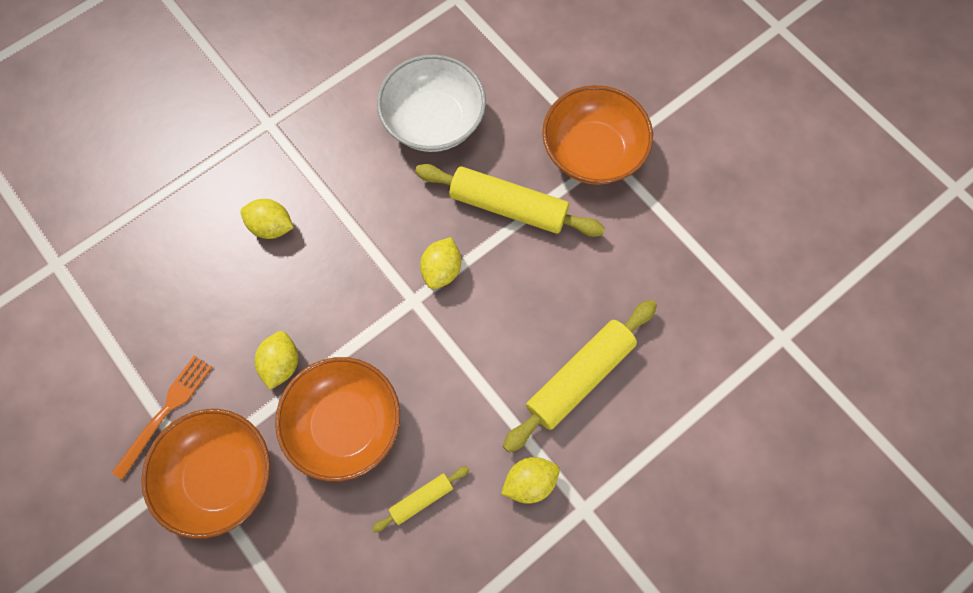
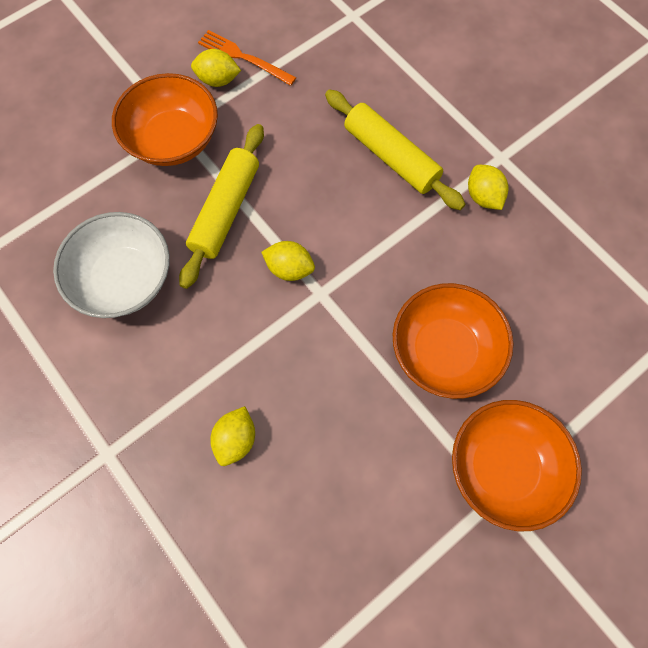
camera: 90 degrees left, 0 degrees up
orange fork [112,355,212,480] -> orange fork moved to [198,30,296,86]
yellow lemon [255,331,298,390] -> yellow lemon moved to [191,49,241,87]
yellow rolling pin [372,466,469,532] -> none

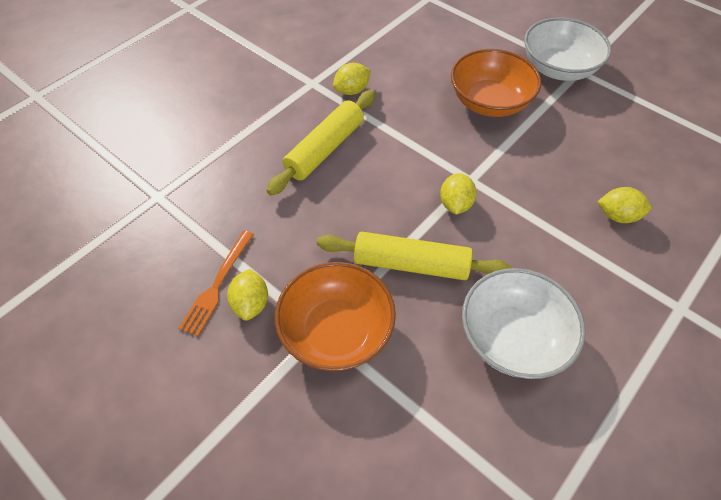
camera: 100 degrees left, 15 degrees down
orange bowl [452,400,582,531] -> white bowl [524,18,611,81]

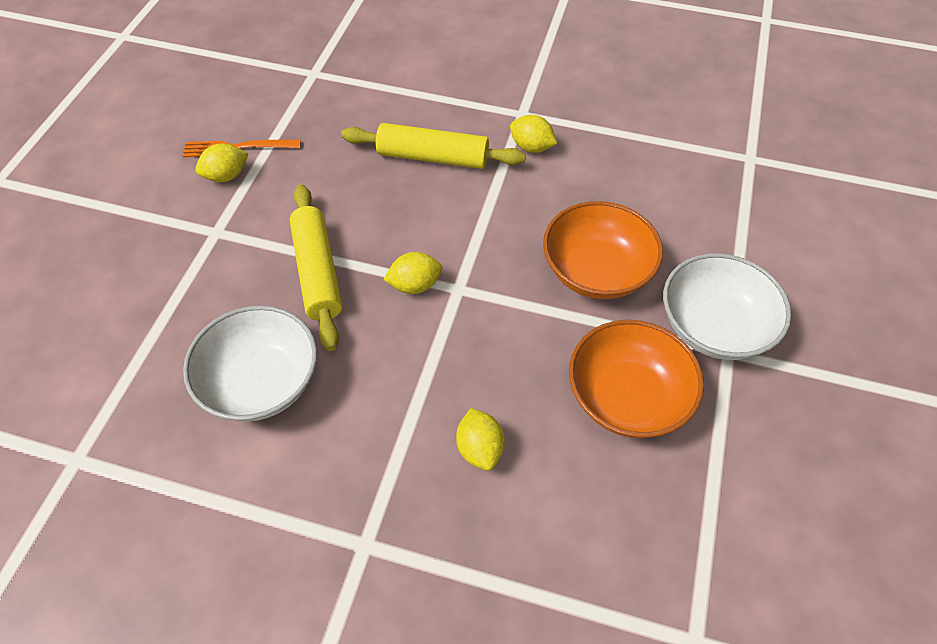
camera: 65 degrees right, 0 degrees up
orange bowl [275,262,396,371] -> orange bowl moved to [569,320,704,438]

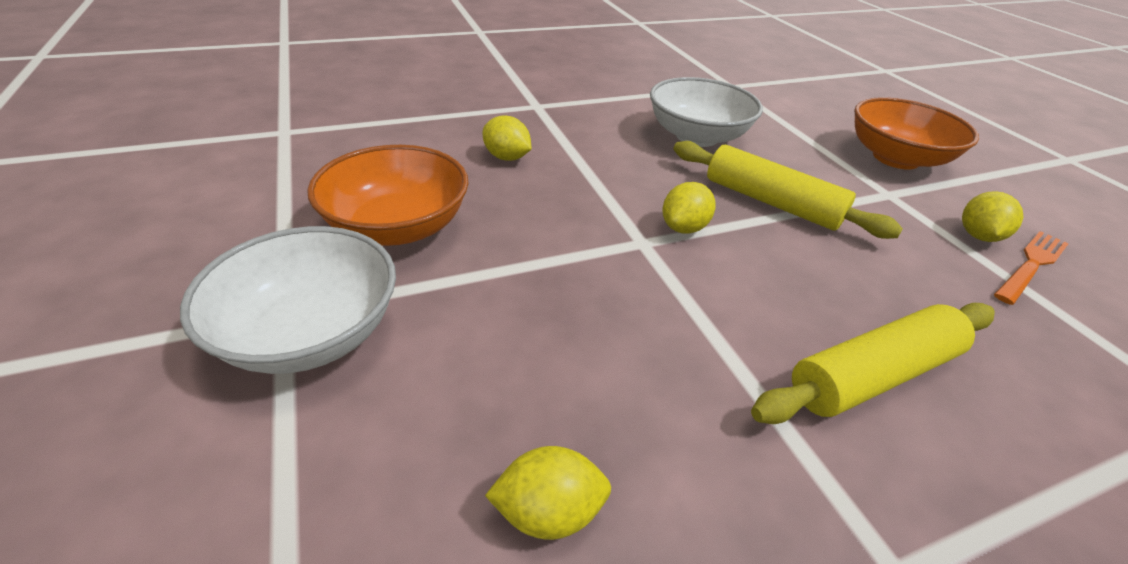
camera: 140 degrees right, 15 degrees down
yellow lemon [510,115,557,153] -> yellow lemon moved to [485,446,611,540]
orange bowl [543,201,663,299] -> orange bowl moved to [854,97,979,170]

